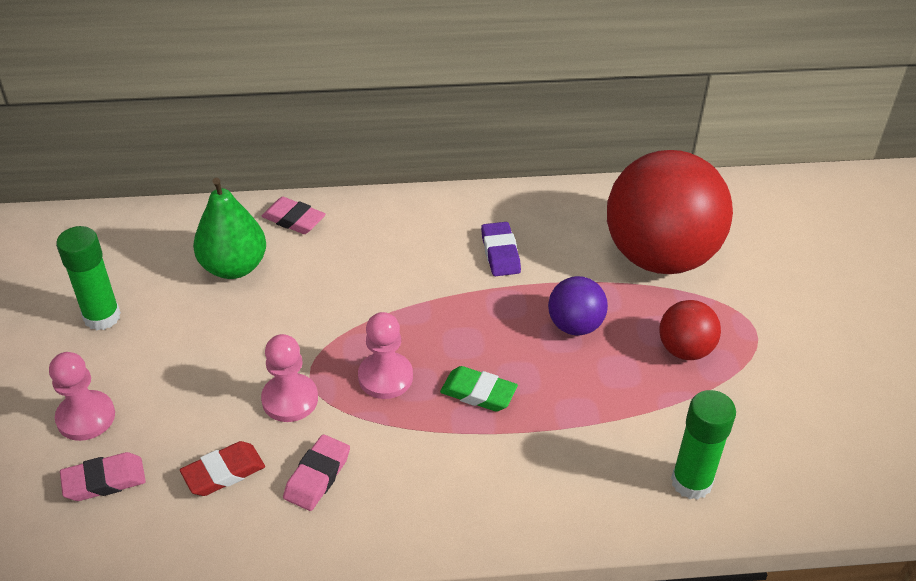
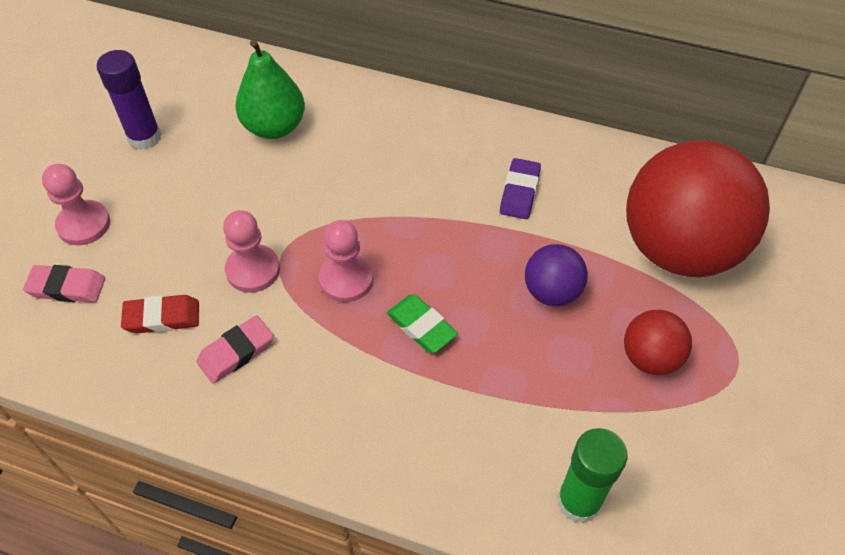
camera: 25 degrees right, 10 degrees up
green glue stick [56,226,121,330] -> purple glue stick [97,50,161,150]
pink eraser [261,197,326,234] -> none

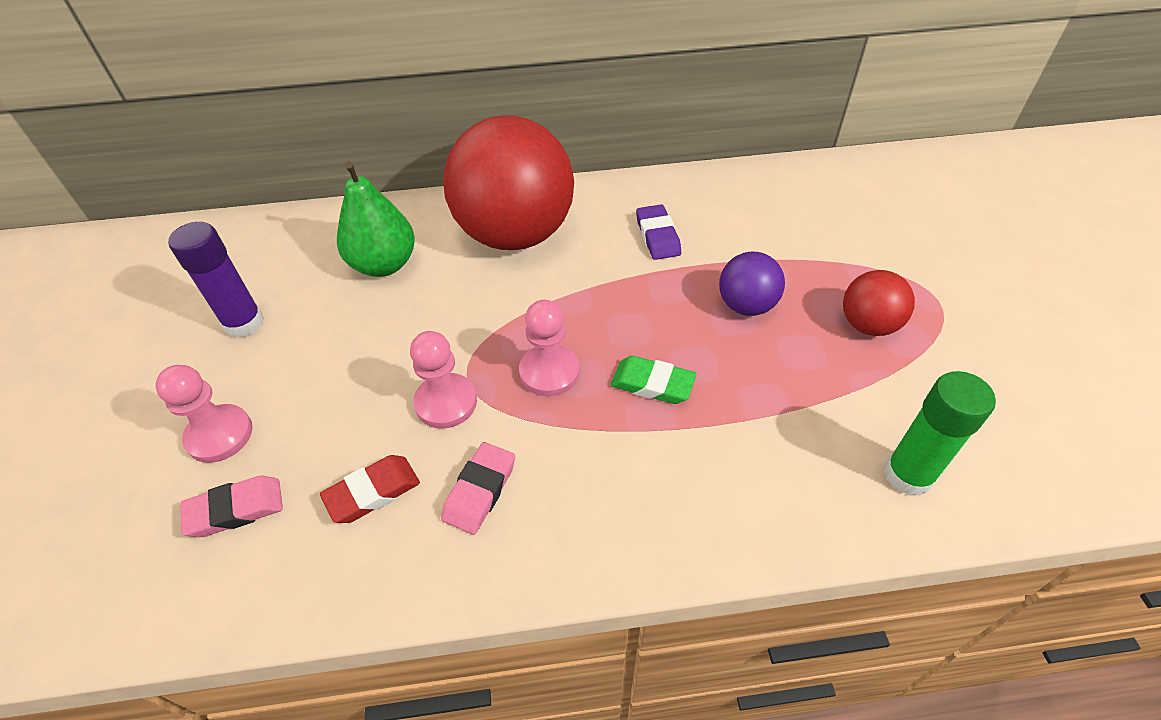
camera: 25 degrees left, 5 degrees down
red ball [626,140,770,277] -> red ball moved to [443,115,574,250]

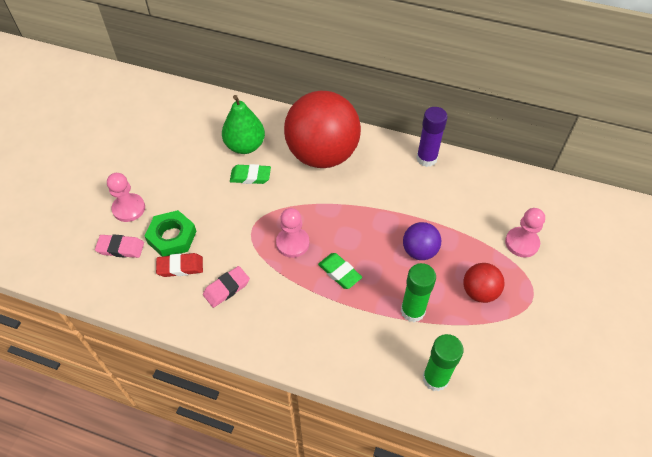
camera: 25 degrees right, 5 degrees up
purple glue stick [168,222,264,338] -> purple glue stick moved to [416,107,448,167]
pink pawn [410,331,477,429] -> pink pawn moved to [505,208,545,258]
purple eraser [636,204,681,260] -> none
none -> green nut [145,210,197,257]
none -> green eraser [230,164,271,184]
none -> green glue stick [401,263,436,322]

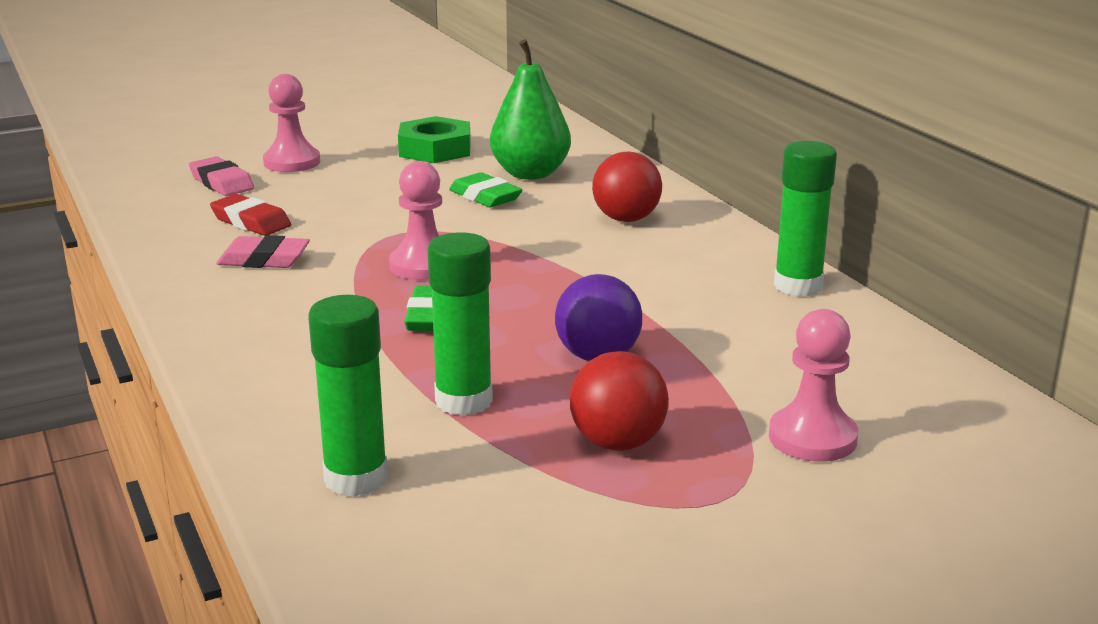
camera: 45 degrees right, 30 degrees down
green nut [145,210,197,257] -> green nut moved to [398,116,471,163]
red ball [284,91,361,168] -> red ball [592,152,662,222], size x0.46
purple glue stick [416,107,448,167] -> green glue stick [774,141,837,296]

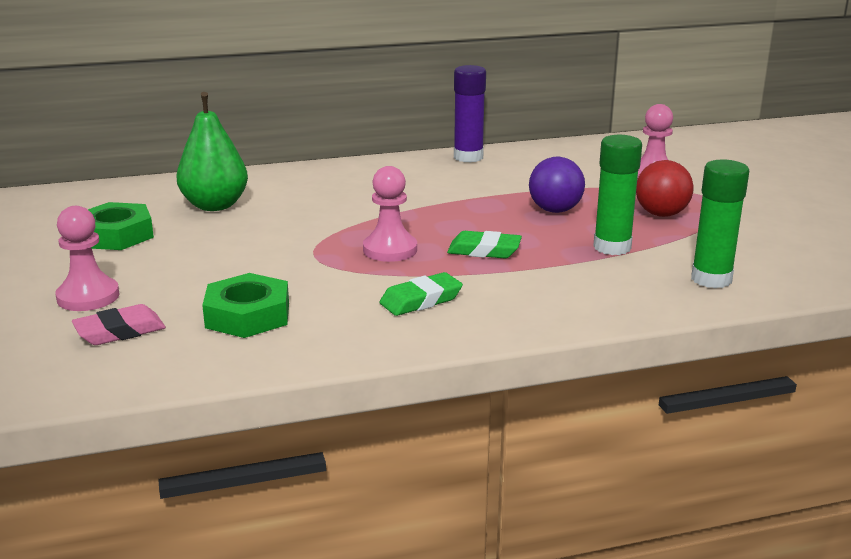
camera: 80 degrees left, 0 degrees up
red eraser [210,194,291,236] -> green nut [202,273,289,338]
pink eraser [216,235,310,268] -> none
green eraser [449,172,522,207] -> green eraser moved to [379,272,463,316]
red ball [592,152,662,222] -> none
green glue stick [774,141,837,296] -> purple glue stick [454,65,486,162]

